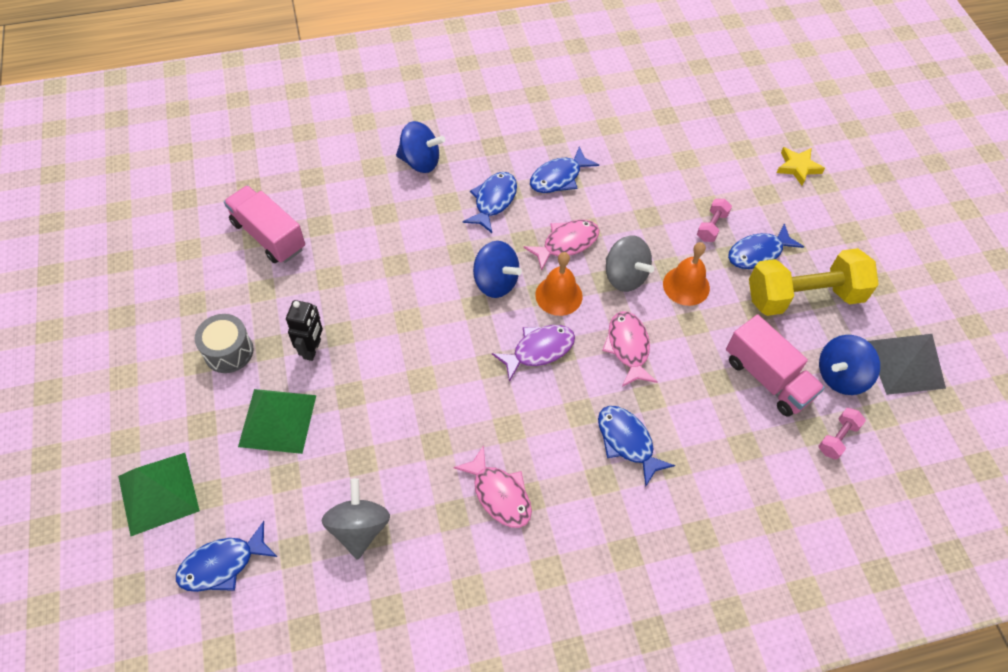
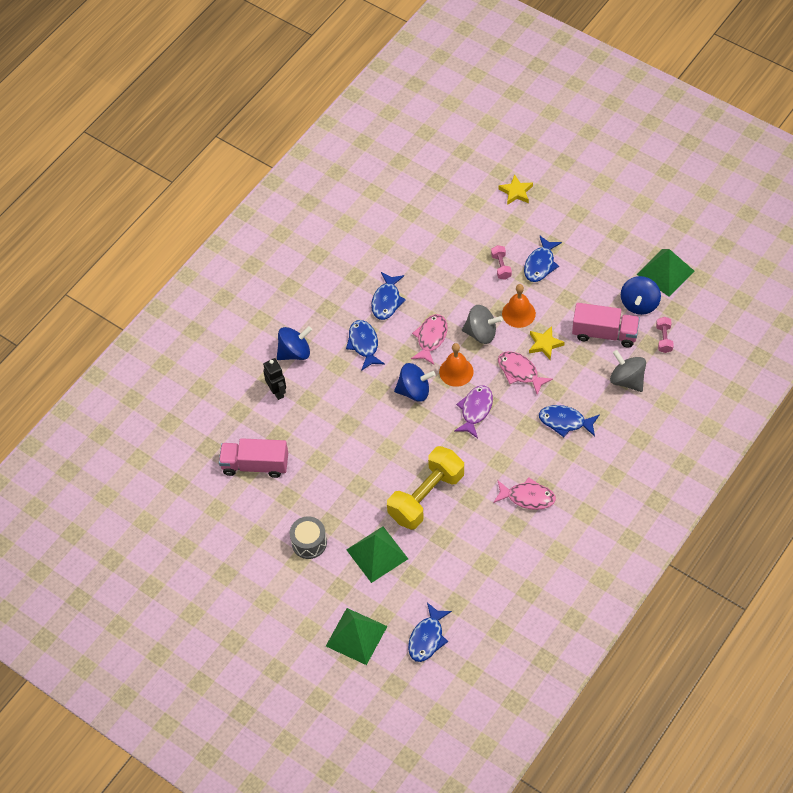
camera: 35 degrees left, 0 degrees up
black robot [286,300,323,361] -> black robot moved to [263,358,286,400]
grey spinning top [322,478,390,560] -> grey spinning top moved to [610,350,646,392]
yellow dumbbell [749,248,879,316] -> yellow dumbbell moved to [387,446,464,530]
grey pyramid [868,334,946,395] -> green pyramid [637,249,694,297]
none -> yellow star [529,326,565,360]

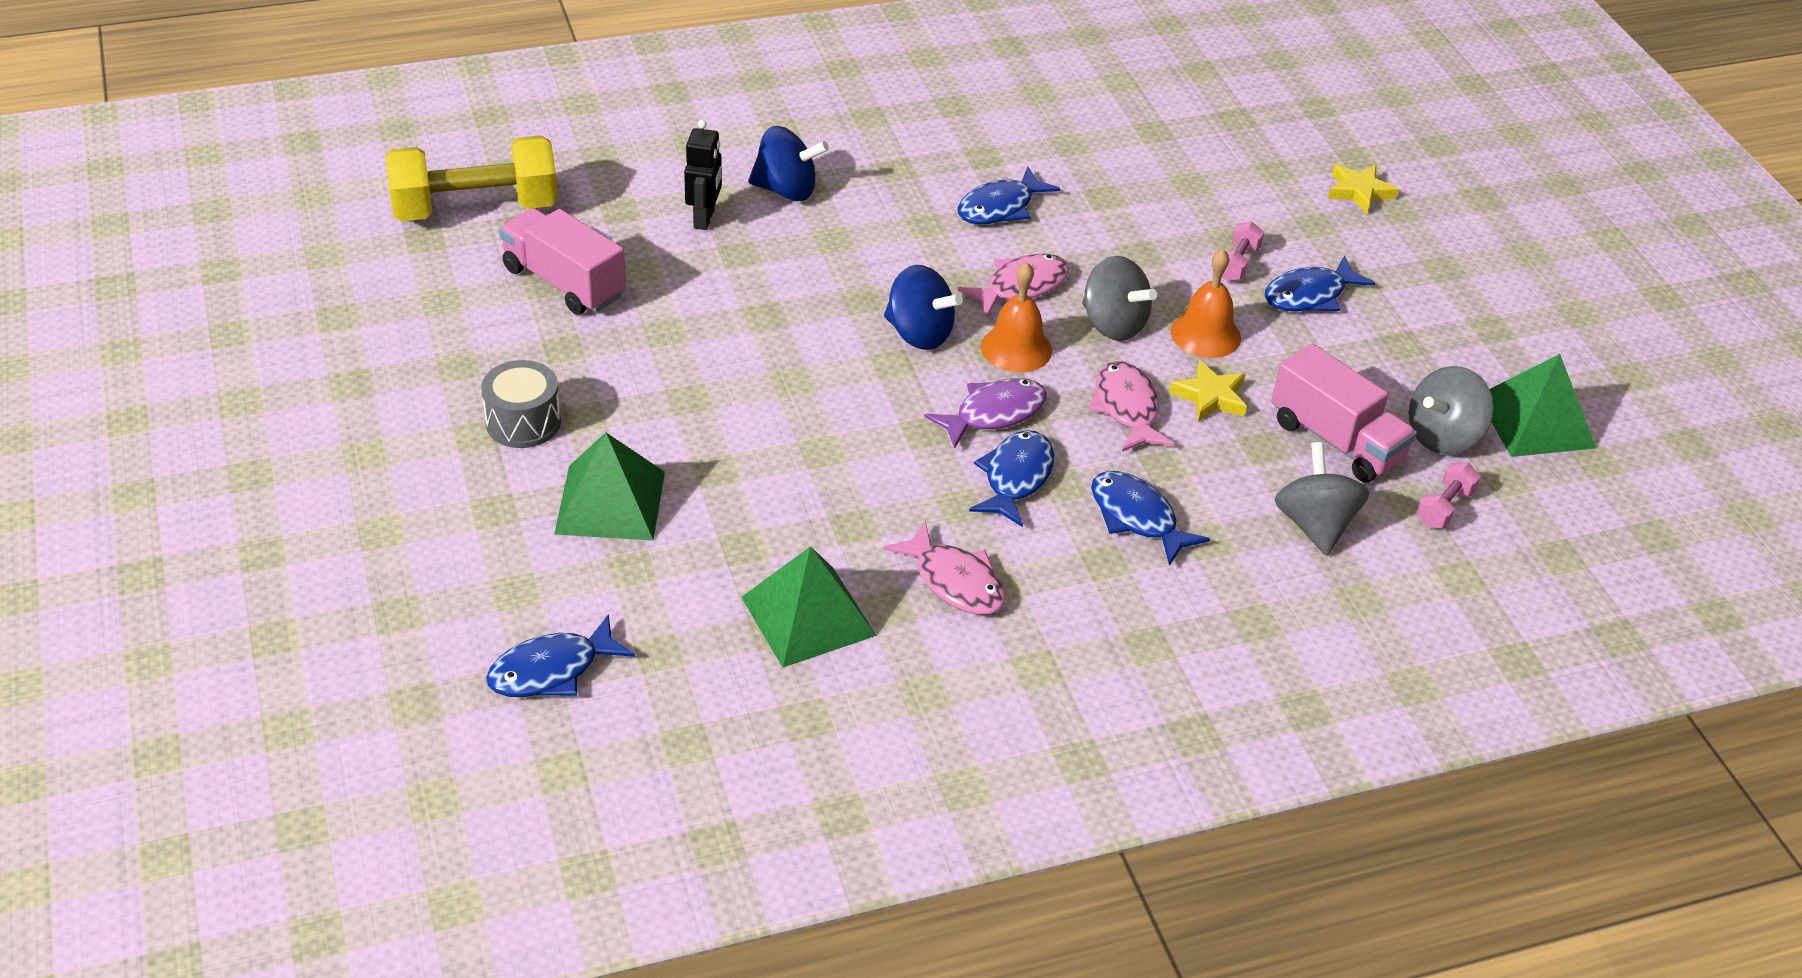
camera: 30 degrees right, 15 degrees down
green pyramid [326,608,387,665] -> green pyramid moved to [741,546,877,667]
blue fish [346,320,385,371] -> blue fish moved to [969,430,1054,527]
yellow dumbbell [387,446,464,530] -> yellow dumbbell moved to [385,135,558,221]
blue spinning top [621,276,661,315] -> grey spinning top [1409,366,1494,454]

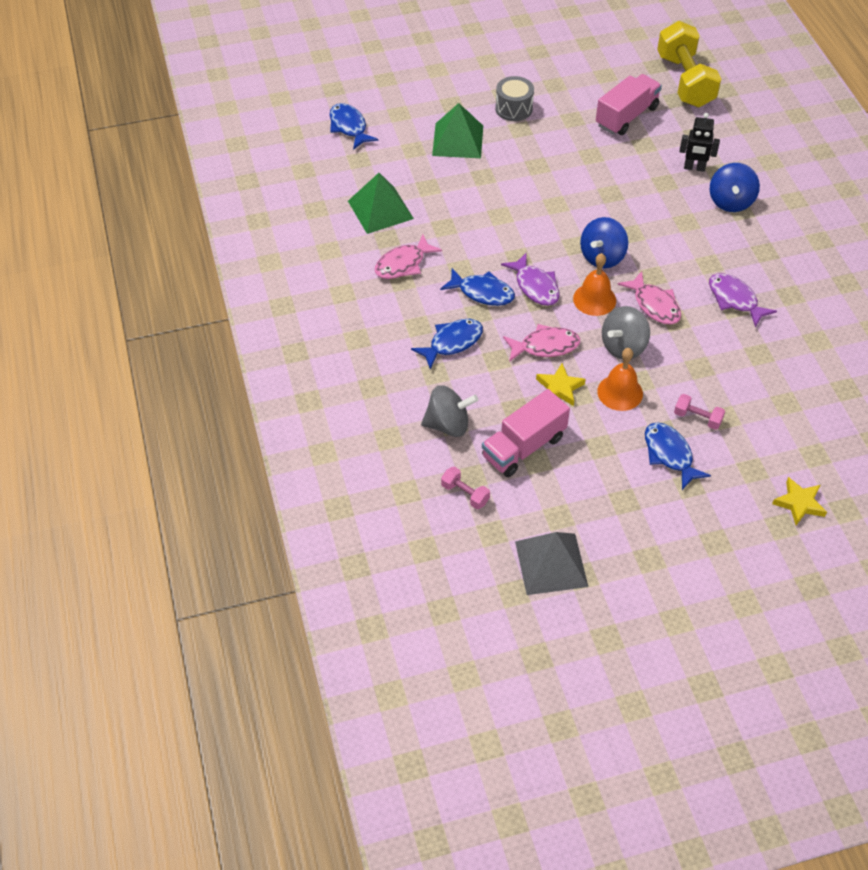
camera: 95 degrees right, 10 degrees up
blue fish [957,166,1060,224] -> purple fish [709,273,777,327]
grey spinning top [1409,366,1494,454] -> none
green pyramid [1490,354,1596,457] -> grey pyramid [515,532,588,595]

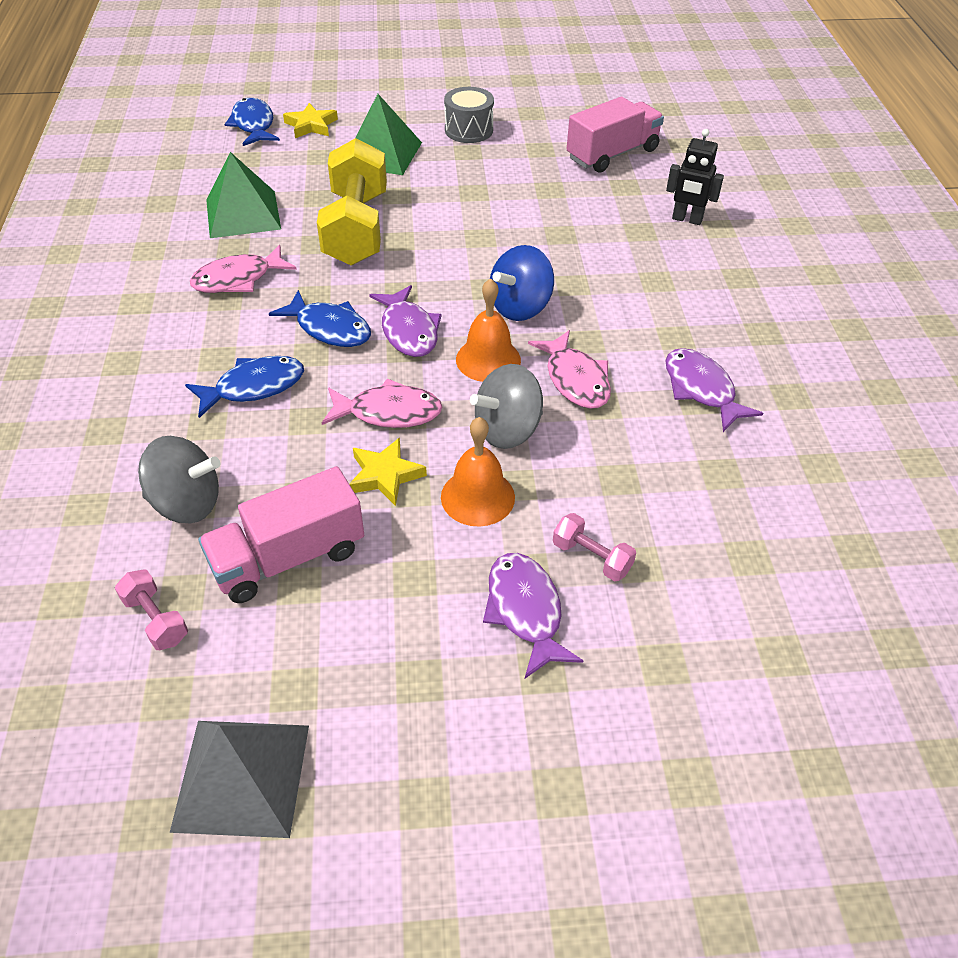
camera: 10 degrees right, 5 degrees down
blue fish [645,422,711,490] -> purple fish [483,553,583,678]
yellow dumbbell [657,21,721,107] -> yellow dumbbell moved to [317,138,387,266]
blue spinning top [710,163,760,212] -> none
yellow star [772,477,827,525] -> yellow star moved to [283,103,338,138]

